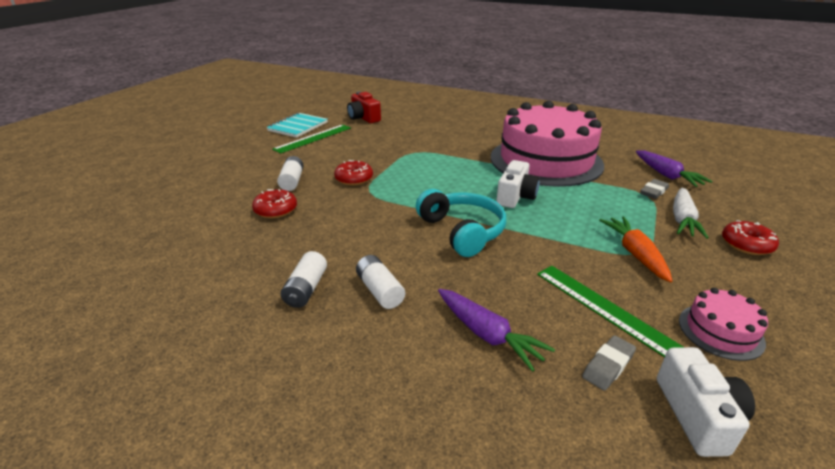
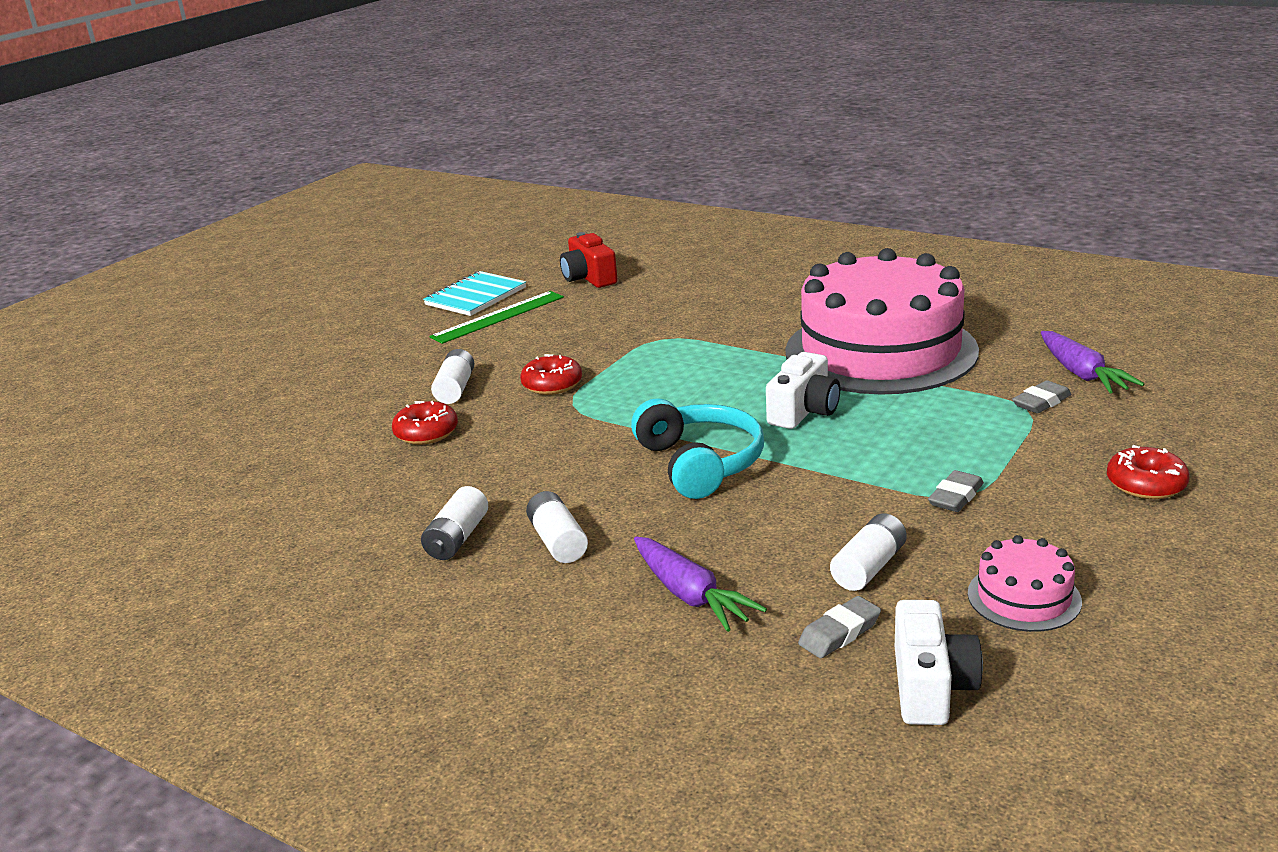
camera: 10 degrees right, 5 degrees down
green ruler [537,266,683,357] -> white battery [830,513,907,591]
orange carrot [599,217,673,283] -> grey eraser [928,470,984,512]
white carrot [673,188,709,239] -> none

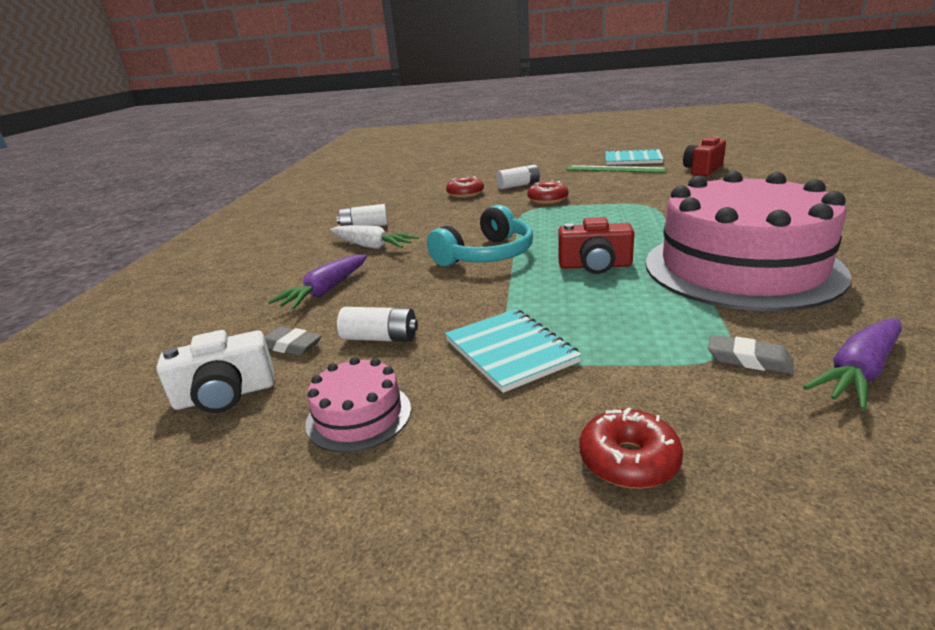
camera: 65 degrees right, 0 degrees up
white battery [526,491,588,563] -> white carrot [330,225,418,249]
white camera [766,352,840,429] -> red camera [558,217,635,274]
grey eraser [928,470,984,512] -> turquoise notebook [445,309,582,393]

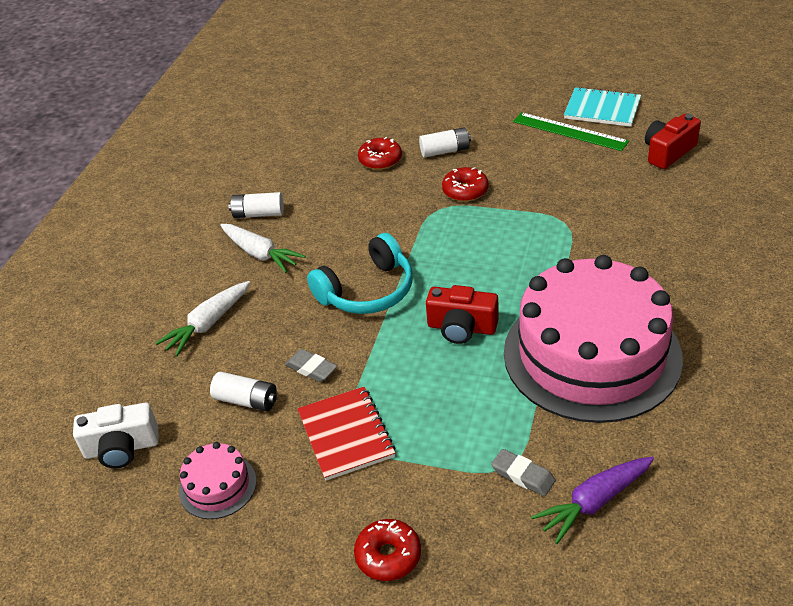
camera: 10 degrees right, 15 degrees up
grey eraser [265,327,321,356] -> grey eraser moved to [285,349,337,382]
purple carrot [268,255,367,309] -> white carrot [155,281,250,356]
turquoise notebook [445,309,582,393] -> red notebook [297,387,395,481]

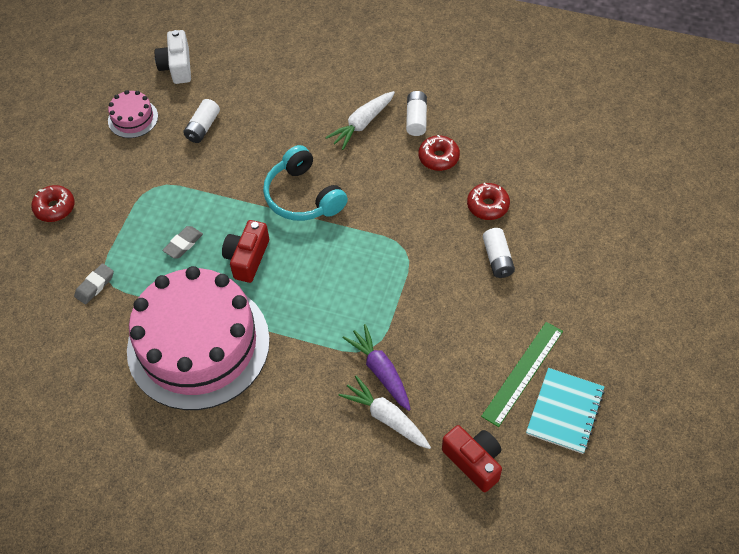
camera: 90 degrees right, 15 degrees up
white carrot [155,281,250,356] -> white carrot moved to [339,375,431,449]
grey eraser [285,349,337,382] -> grey eraser moved to [162,226,203,258]
red notebook [297,387,395,481] -> none
red donut [442,167,489,202] -> red donut moved to [419,135,460,171]
purple carrot [531,457,654,544] -> purple carrot moved to [343,324,411,411]

